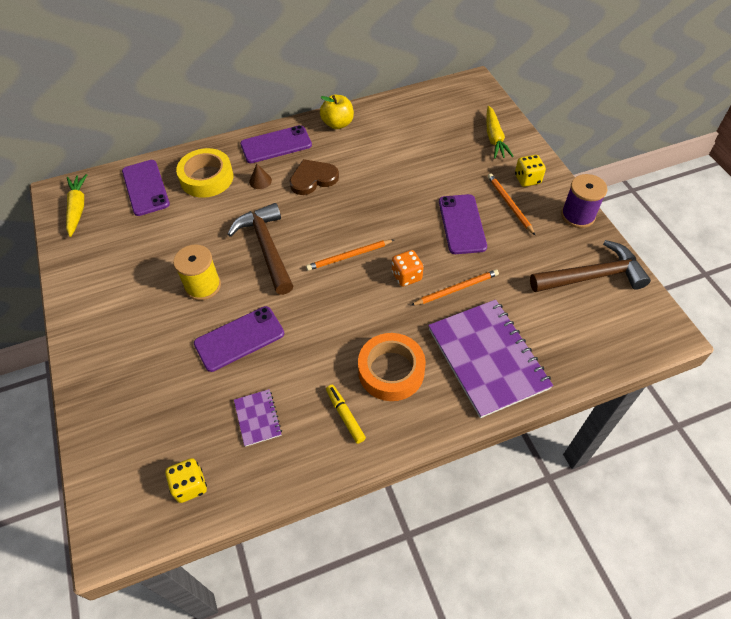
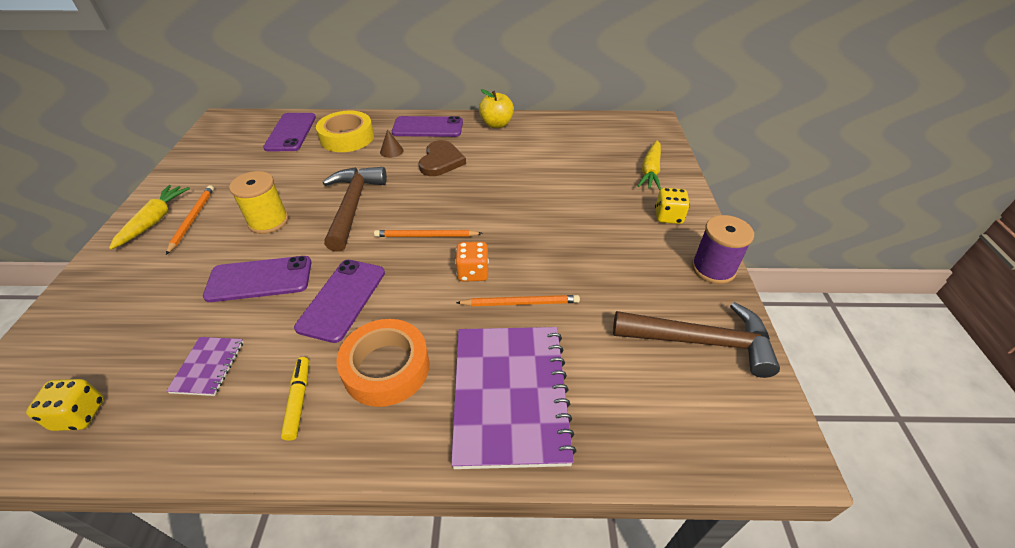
camera: 20 degrees right, 10 degrees down
yellow carrot [66,174,87,237] -> yellow carrot moved to [109,185,190,250]
brown heart [290,159,339,195] -> brown heart turned 105 degrees clockwise [419,140,466,176]
purple phone [439,194,487,254] -> purple phone moved to [294,260,385,343]
orange pencil [488,173,535,235] -> orange pencil moved to [166,185,214,255]

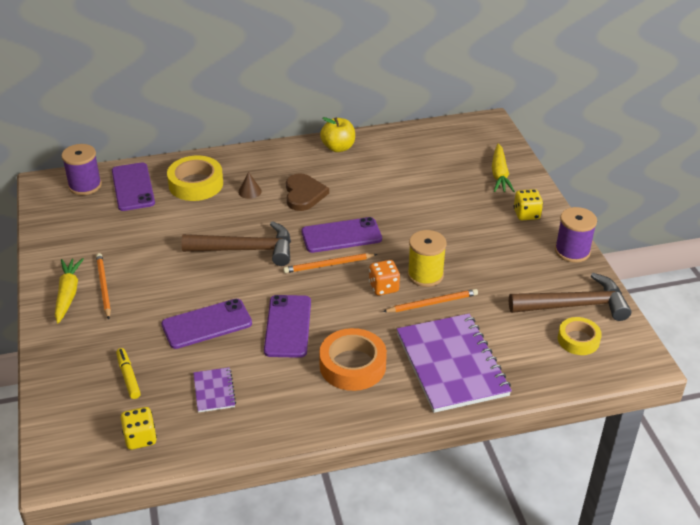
camera: 15 degrees left, 5 degrees down
yellow spool [229,171,289,234] -> yellow spool moved to [408,230,447,287]
yellow marker [281,357,309,441] -> yellow marker moved to [116,348,141,399]
brown hammer [322,167,387,252] -> brown hammer turned 105 degrees clockwise [181,221,291,266]
purple phone [392,116,463,137] -> purple phone moved to [301,217,382,253]
none -> purple spool [62,144,102,195]
none -> yellow tape [558,317,602,355]

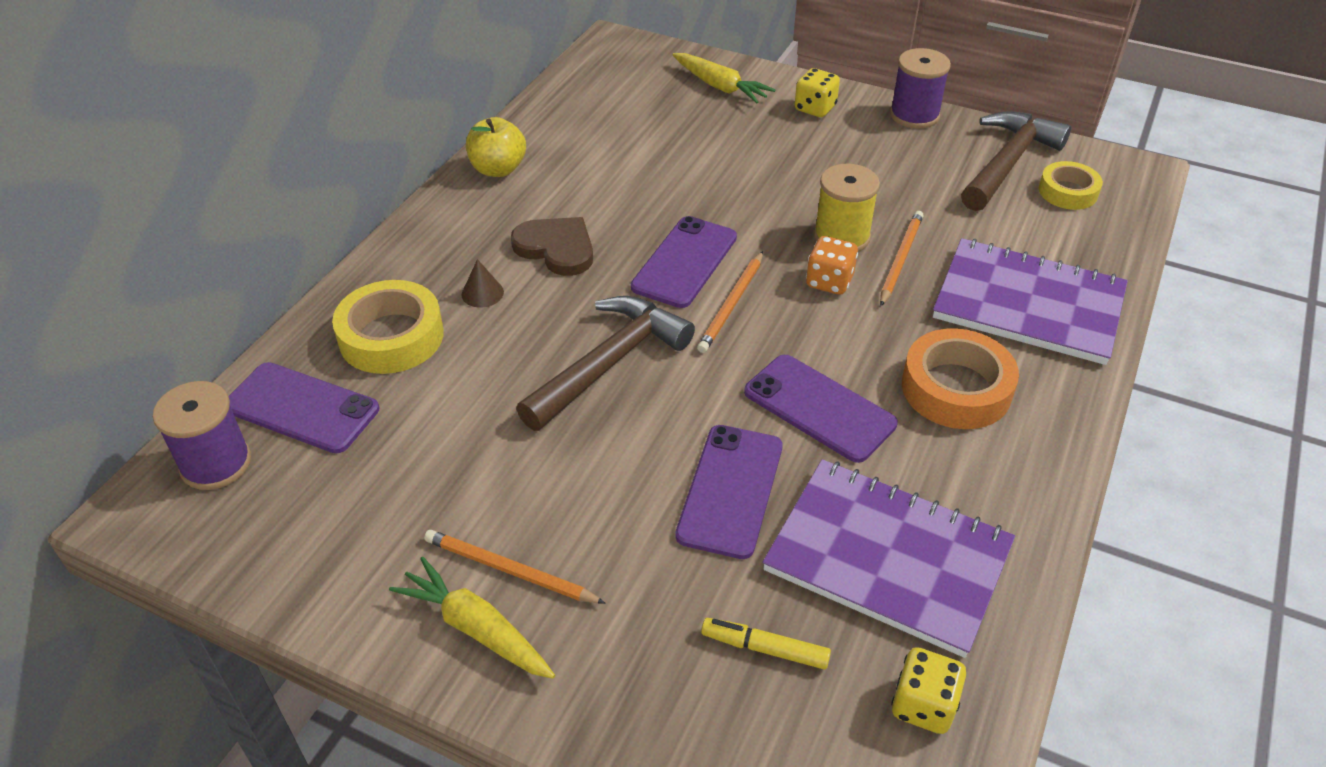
camera: 50 degrees left, 5 degrees up
purple notebook [193,367,236,412] -> purple notebook [763,459,1015,658], size x2.23

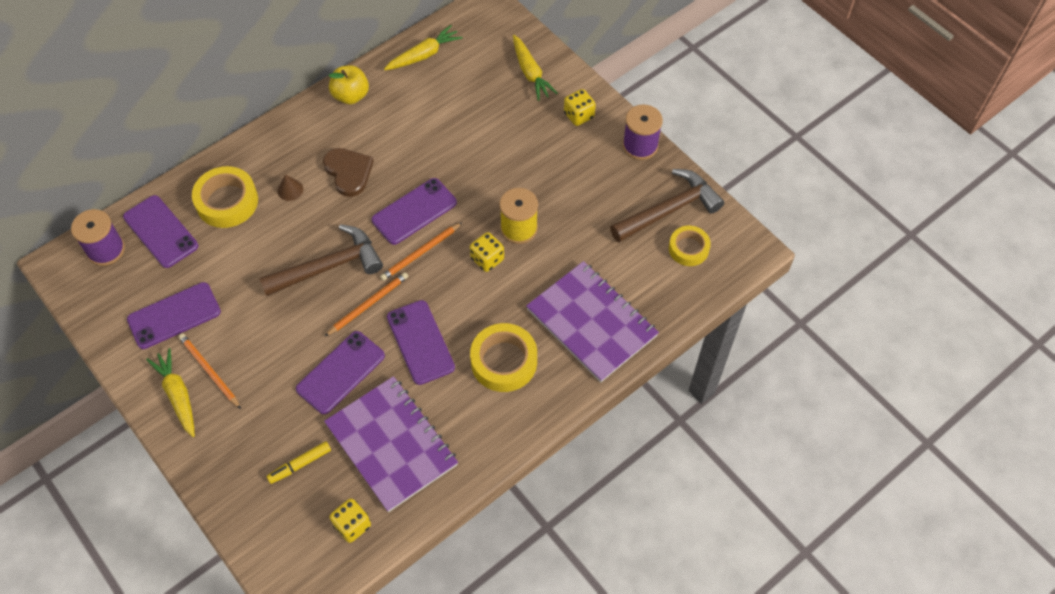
camera: 25 degrees right, 15 degrees up
yellow marker [701,618,831,669] -> yellow marker turned 75 degrees counterclockwise [266,441,331,484]
orange dice [806,236,858,295] -> yellow dice [470,232,504,272]
orange pencil [880,211,923,306] -> orange pencil moved to [325,272,408,336]
orange tape [902,328,1019,429] -> yellow tape [470,323,537,392]
none -> purple phone [127,282,221,349]
none -> yellow carrot [384,25,463,70]

